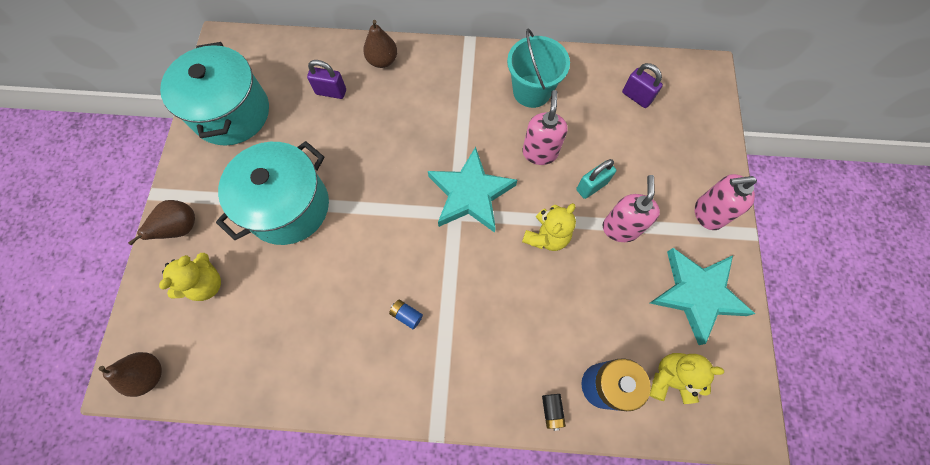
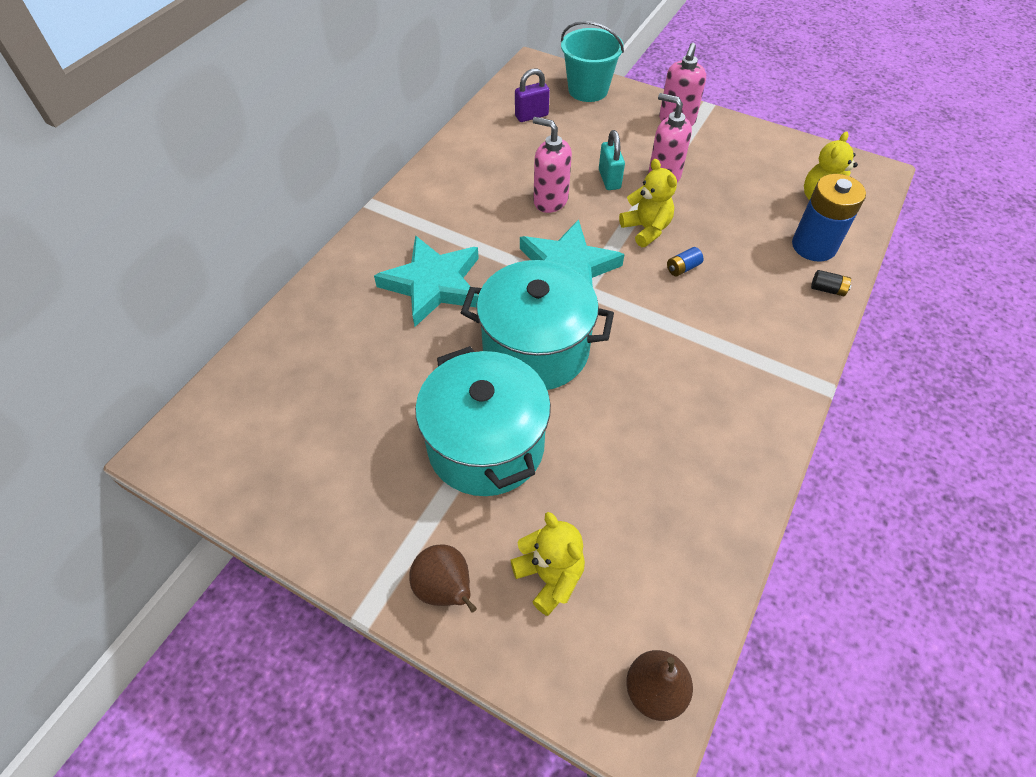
camera: 65 degrees left, 15 degrees down
turquoise pot [160,42,269,146] -> turquoise pot moved to [461,260,614,390]
purple padlock [307,60,346,99] -> none
brown pear [363,20,397,68] -> none
blue battery [389,300,423,329] -> blue battery moved to [667,247,703,277]
turquoise bucket [507,29,570,108] -> turquoise bucket moved to [561,21,624,102]
turquoise star [650,248,755,345] -> turquoise star moved to [374,235,479,327]

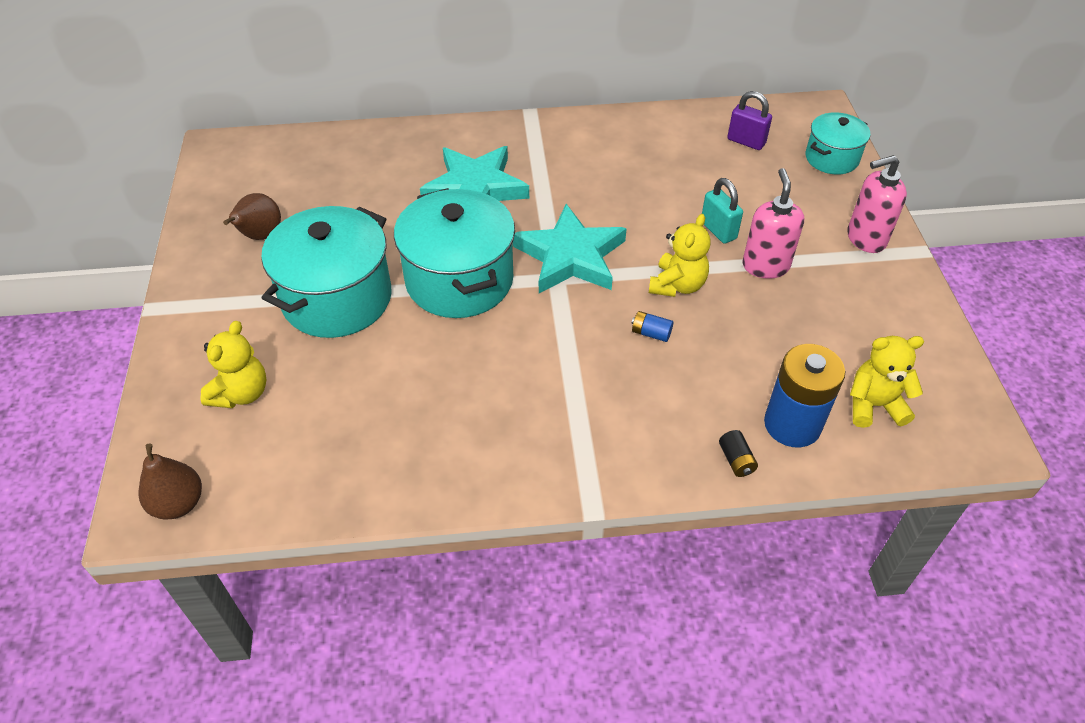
camera: 55 degrees right, 5 degrees down
brown pear [409,545,477,613] -> brown pear moved to [223,193,281,240]
pink soap dispenser [533,117,572,213] -> none
turquoise bucket [561,21,624,102] -> turquoise pot [806,112,870,175]
turquoise padlock [599,130,625,190] -> turquoise padlock turned 75 degrees counterclockwise [702,178,743,244]

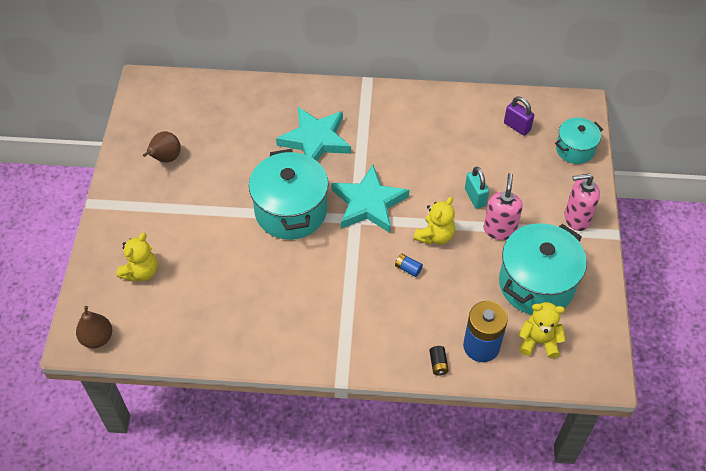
camera: 10 degrees right, 5 degrees up
turquoise pot [261,206,392,338] -> turquoise pot moved to [499,223,587,315]

